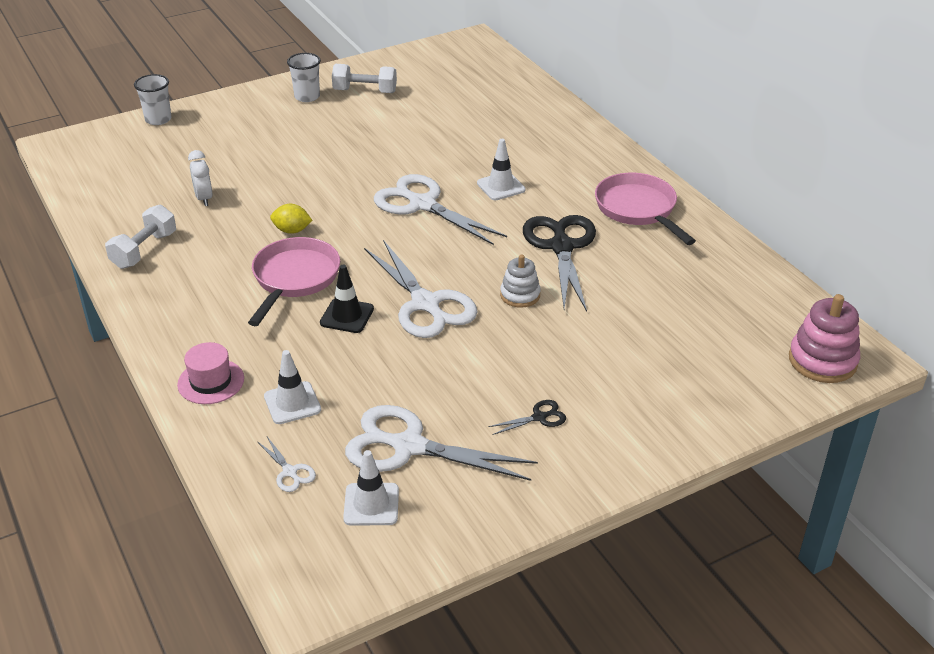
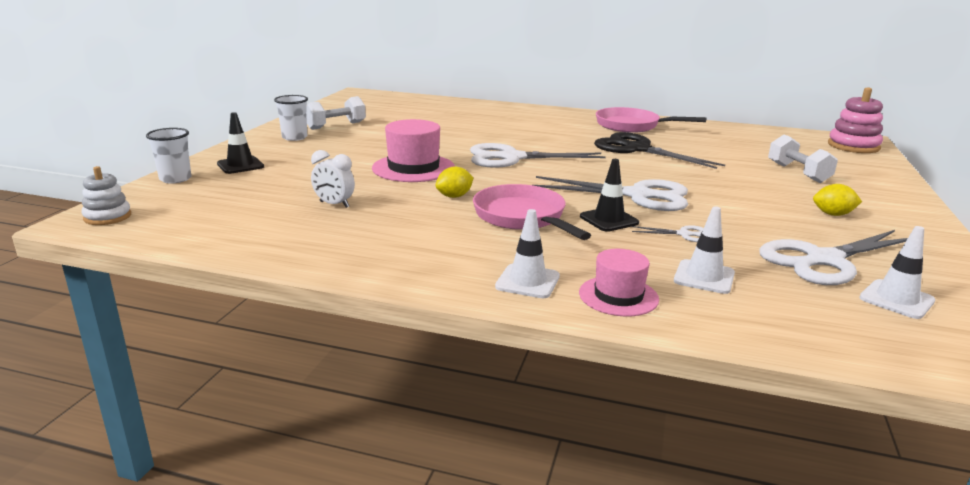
camera: 45 degrees left, 15 degrees down
white dumbbell [105,205,176,269] -> white dumbbell moved to [768,135,838,183]
white scissors [257,437,316,492] -> white scissors moved to [632,225,704,242]
white traffic cone [477,139,526,200] -> white traffic cone moved to [495,209,560,298]
black scissors [488,400,566,435] -> yellow lemon [813,184,862,216]
white stacking toy [500,255,541,308] -> white stacking toy moved to [82,166,131,225]
none -> black traffic cone [217,112,264,174]
none -> pink hat [372,119,455,182]

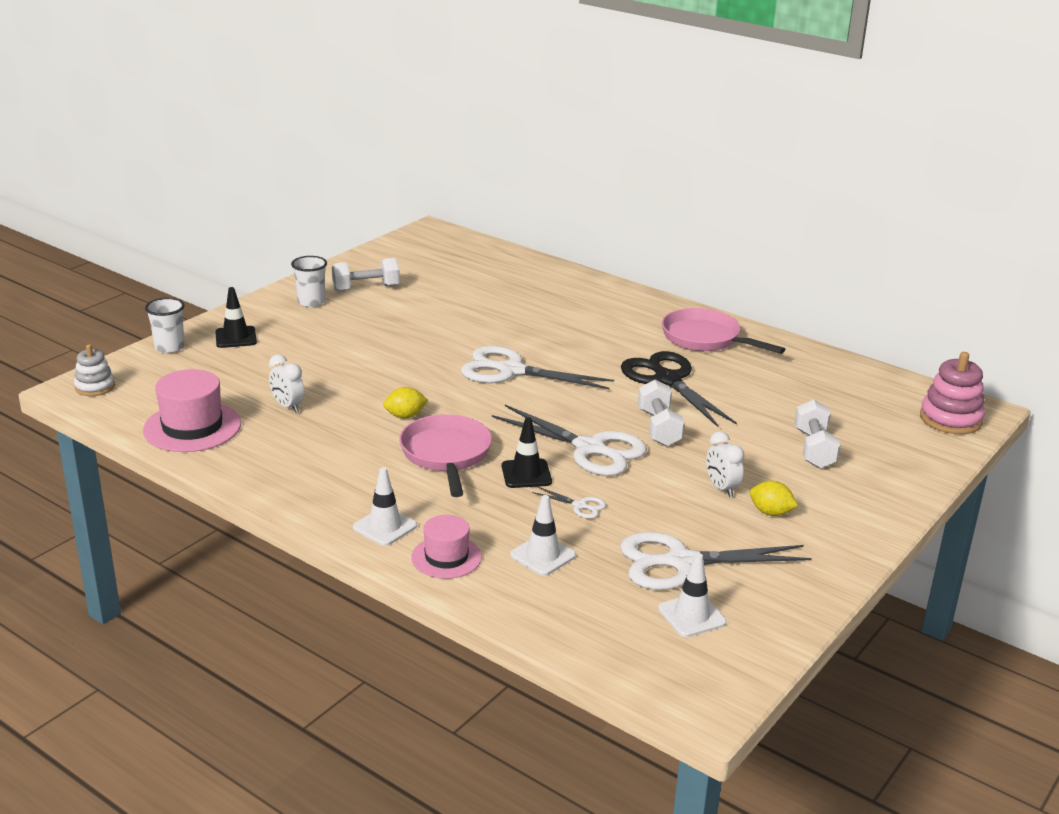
camera: 20 degrees right, 5 degrees up
pink hat [372,119,455,182] -> pink hat moved to [143,369,241,452]
none -> white dumbbell [638,380,685,447]
none -> white clock [706,431,744,497]

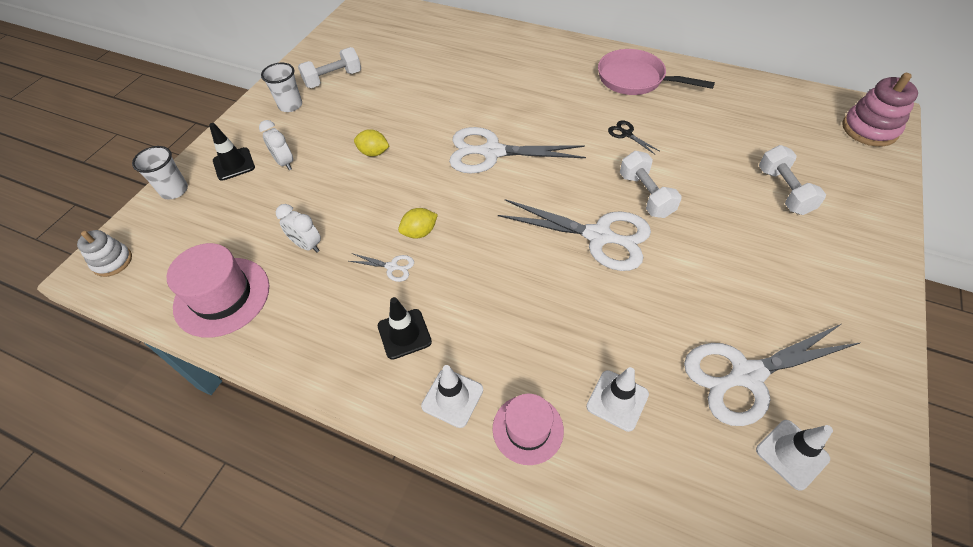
camera: 10 degrees left, 25 degrees up
pink pan [399,414,492,497] -> none
black traffic cone [502,417,552,488] -> black traffic cone moved to [378,297,432,360]
white scissors [532,486,606,519] -> white scissors moved to [349,253,414,282]
black scissors [621,351,737,427] -> black scissors [608,121,659,154], size x0.43
white clock [706,431,744,497] -> white clock moved to [259,120,293,170]
yellow lemon [750,481,798,516] -> yellow lemon moved to [354,129,390,157]

